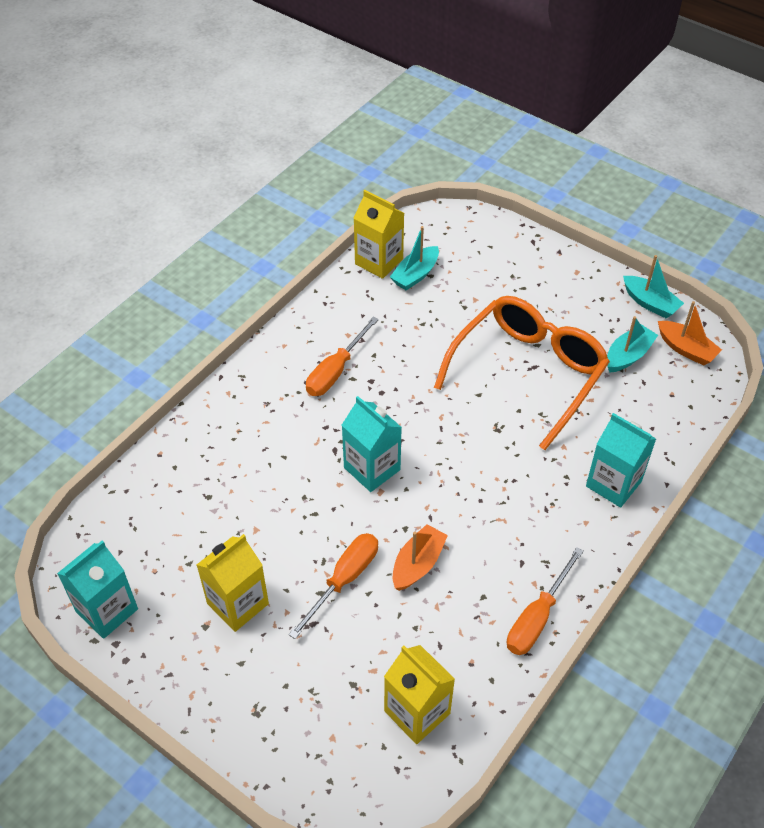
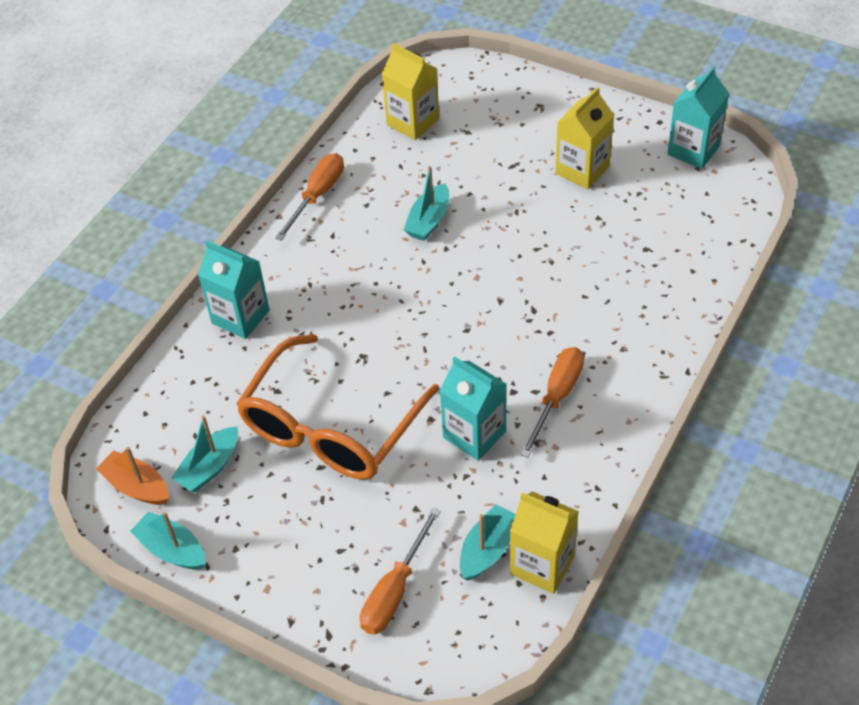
camera: 175 degrees right, 0 degrees up
orange screwdriver [289,533,378,639] -> orange screwdriver moved to [360,508,441,635]
turquoise carton [342,396,402,492] -> turquoise carton moved to [440,356,507,461]
orange boat [393,524,448,591] -> turquoise boat [404,166,449,241]

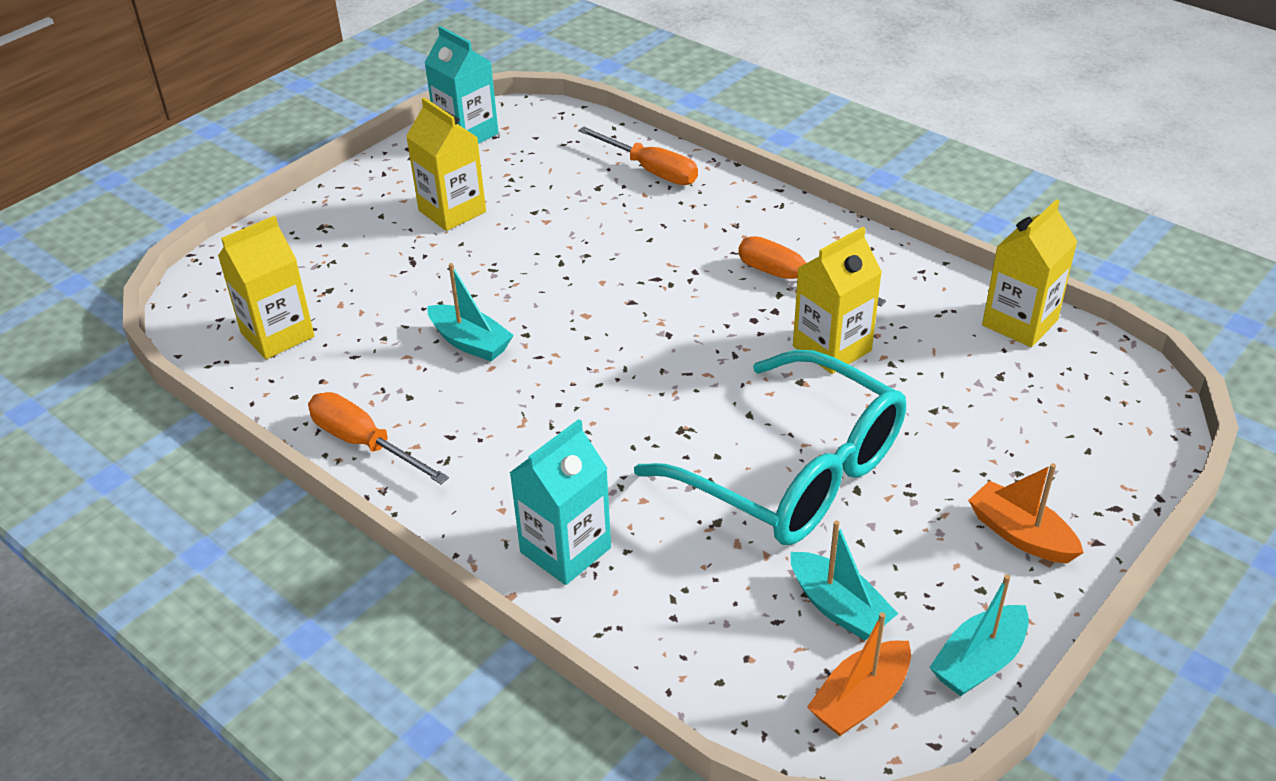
camera: 80 degrees left, 10 degrees down
orange glasses [236,334,439,480] -> turquoise glasses [634,350,906,545]
orange screwdriver [360,508,441,635] -> orange screwdriver moved to [578,127,698,185]
turquoise carton [440,356,507,461] -> yellow carton [793,227,882,374]
turquoise boat [460,504,516,580] -> none
none -> orange boat [968,463,1084,563]

